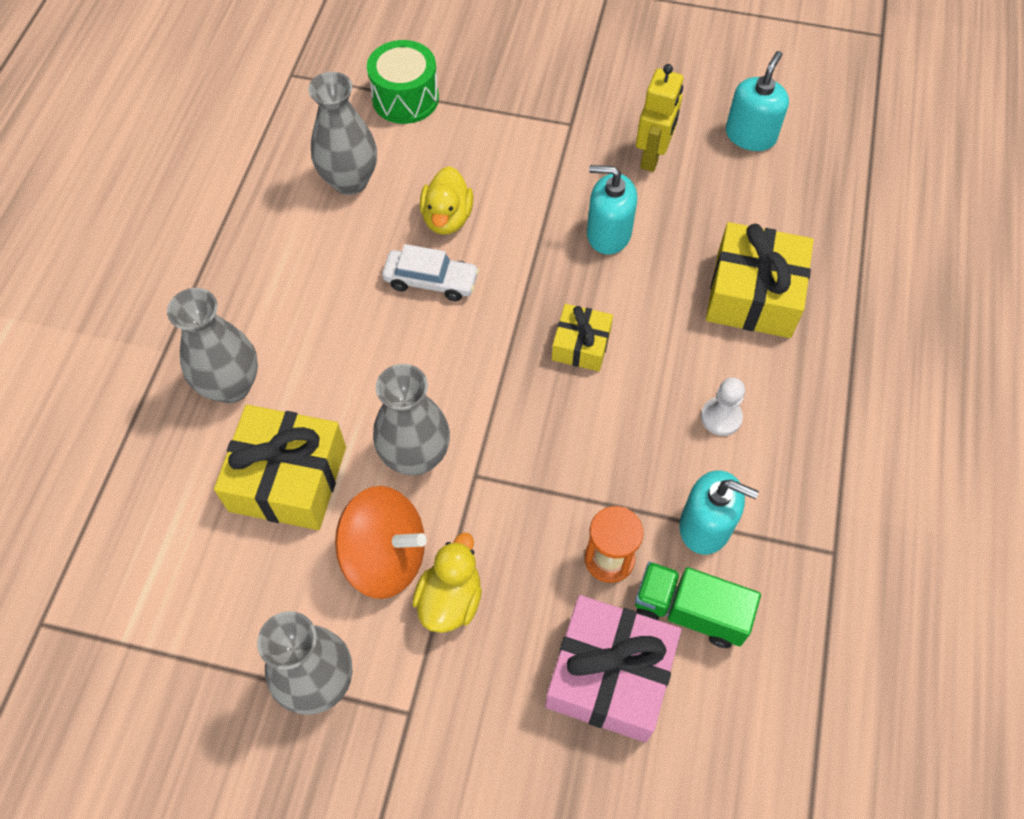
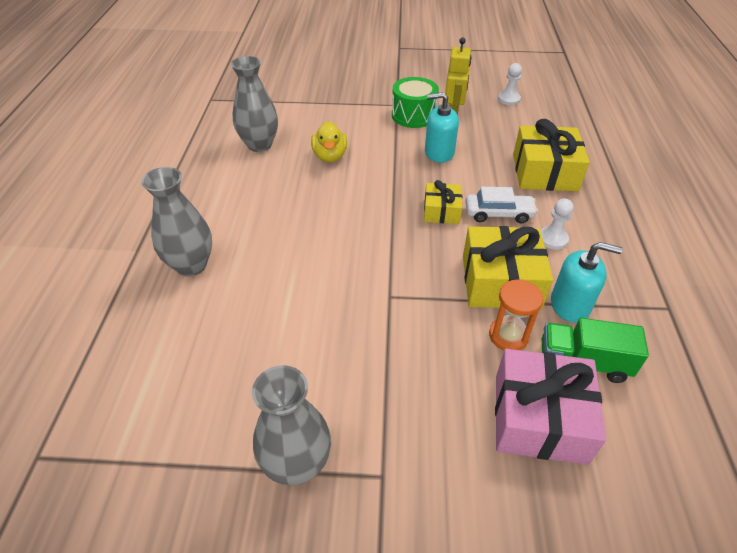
camera: 10 degrees left, 15 degrees down
yellow gift [214,405,346,530] -> yellow gift moved to [463,226,553,309]
orange spinning top [335,486,427,599] -> none
green drum [367,40,439,124] -> green drum moved to [392,77,439,128]
grey vase [373,364,450,475] -> none
white car [382,244,479,301] -> white car moved to [466,187,538,223]
yellow duck [412,533,482,633] -> none
turquoise soap dispenser [726,51,789,151] -> white pawn [498,63,522,105]

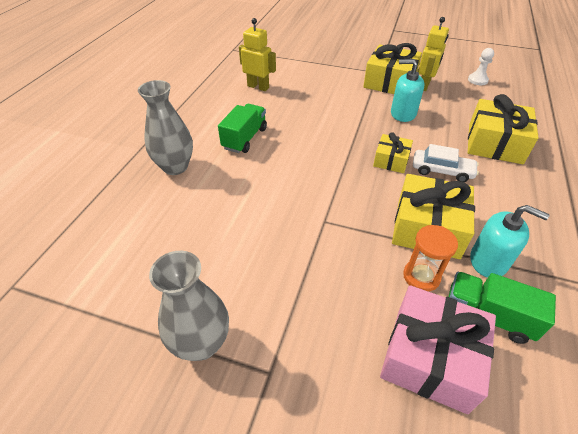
camera: 15 degrees right, 0 degrees up
grey vase [231,56,278,152] -> yellow robot [239,18,276,91]
yellow duck [311,121,347,162] -> none
green drum [392,77,439,128] -> yellow gift [363,43,422,94]
white pawn [540,198,573,250] -> none
none -> green truck [218,104,267,153]

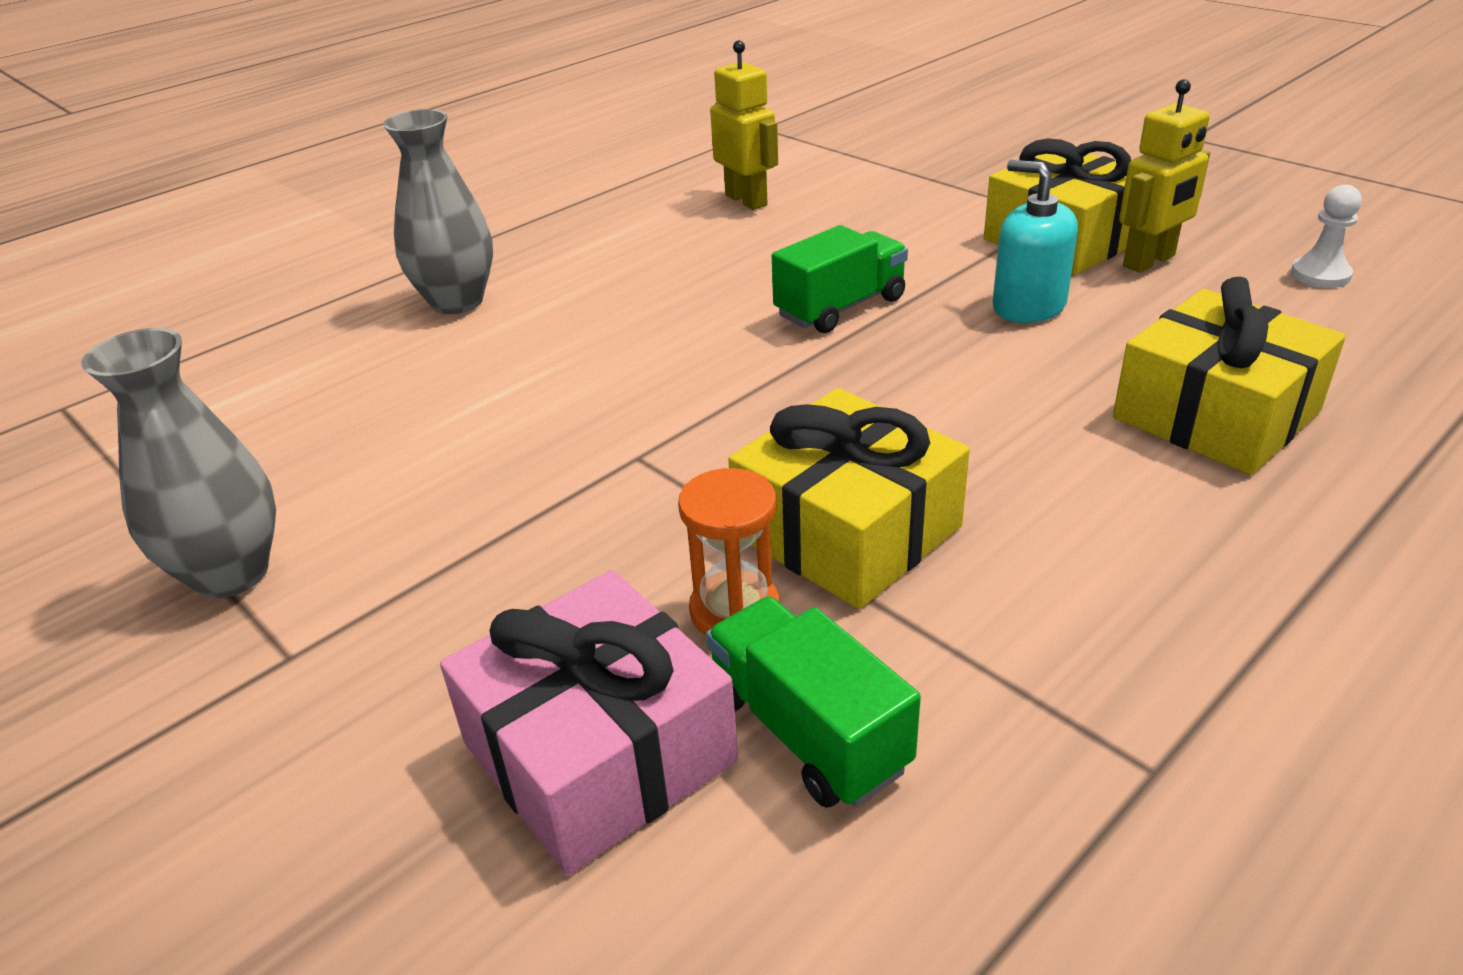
camera: 30 degrees right, 10 degrees down
green truck [218,104,267,153] -> green truck moved to [772,225,908,333]
yellow gift [373,132,413,173] -> none
white car [413,144,479,182] -> none
turquoise soap dispenser [470,205,550,278] -> none

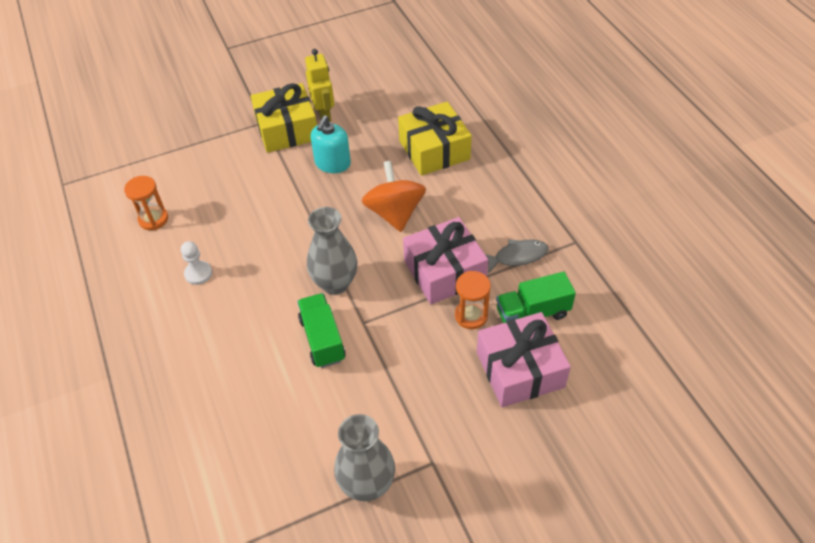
camera: 70 degrees left, 15 degrees up
grey vase [383,109,493,314] -> grey vase moved to [307,207,357,295]
yellow robot [710,40,778,210] -> orange hourglass [124,176,168,230]
yellow gift [728,388,970,609] -> pink gift [403,217,488,304]
green truck [772,225,908,333] -> green truck moved to [297,293,346,368]
turquoise soap dispenser [993,160,1078,323] -> turquoise soap dispenser turned 45 degrees counterclockwise [311,115,351,173]
white pawn [1291,185,1362,288] -> white pawn moved to [181,241,212,285]
none -> orange spinning top [362,161,426,232]
none -> grey fish [485,239,549,273]

